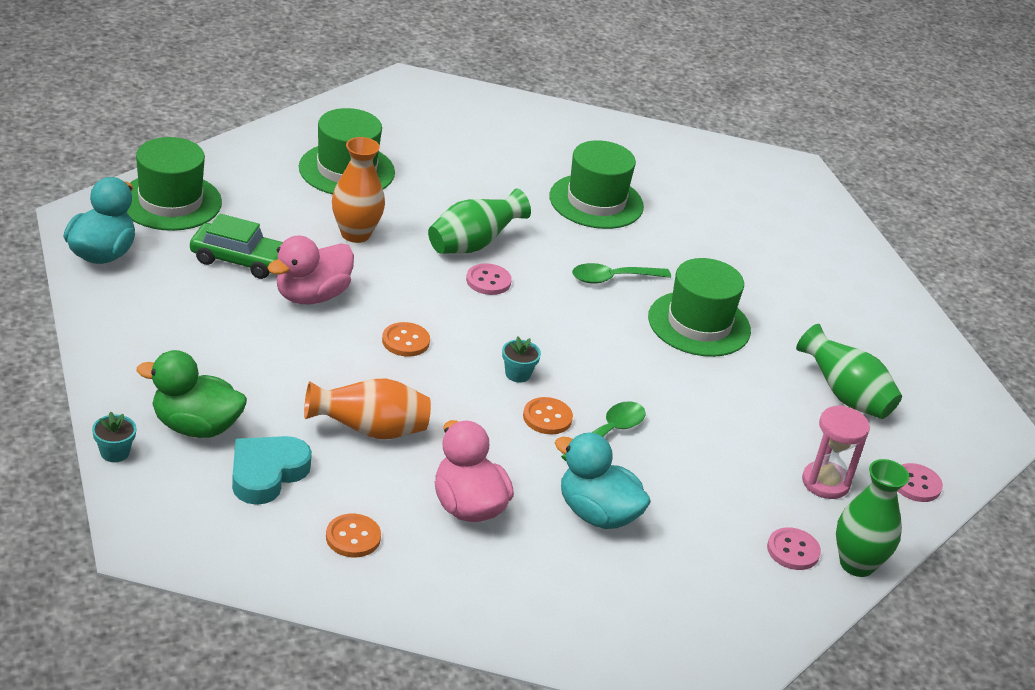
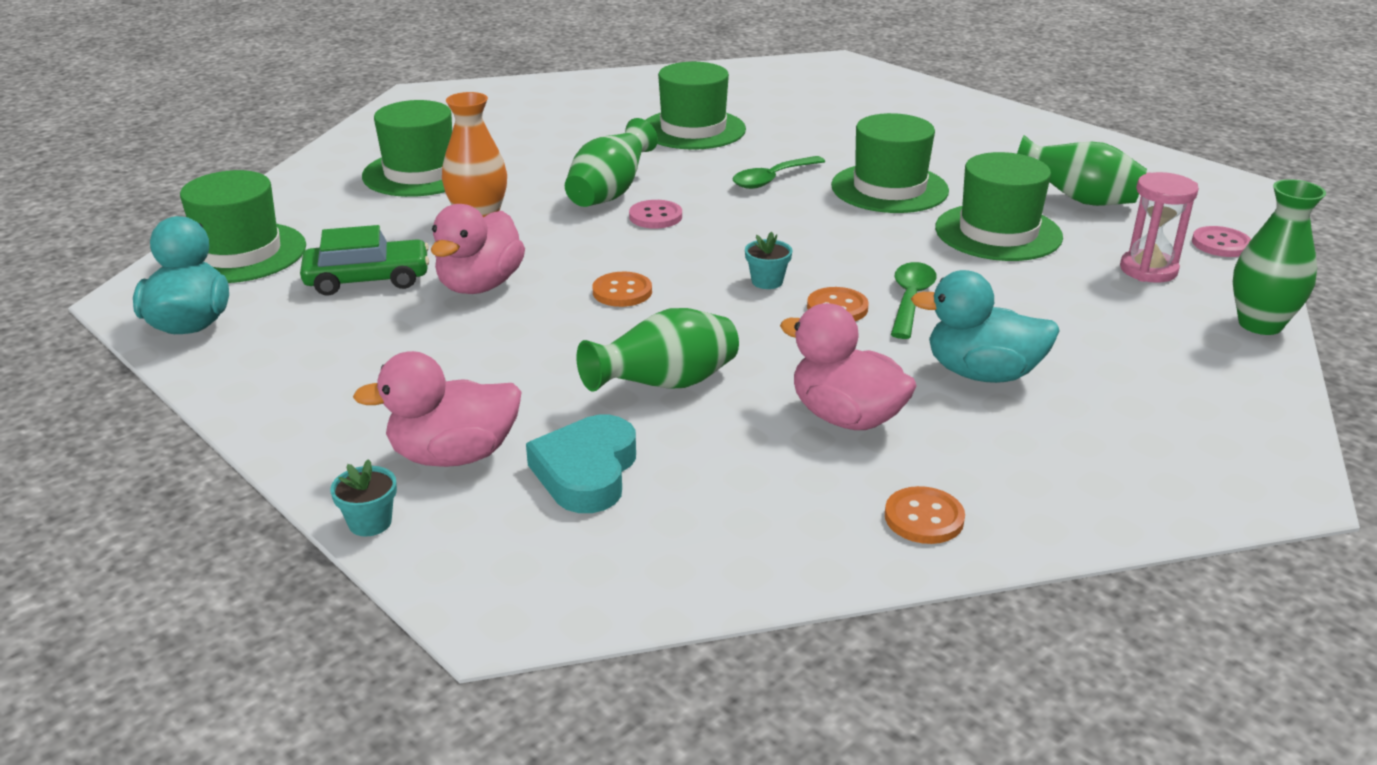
camera: 20 degrees left, 5 degrees down
green duck [137,350,247,438] -> pink duck [353,351,522,467]
orange vase [304,378,431,439] -> green vase [576,308,739,392]
orange button [326,514,381,557] -> orange button moved to [885,486,965,544]
pink button [767,527,821,570] -> none
none -> green hat [935,152,1063,261]

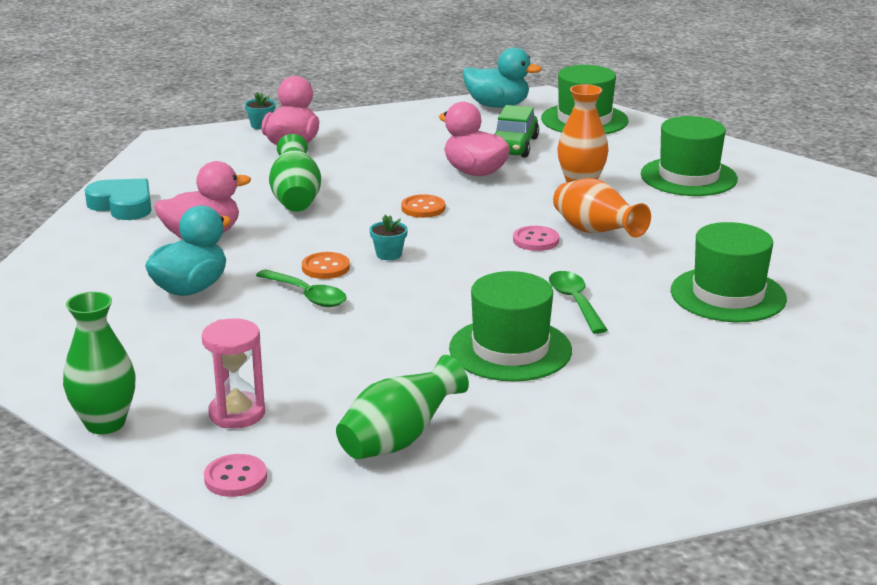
camera: 115 degrees right, 5 degrees down
turquoise heart [526,415,636,513] -> turquoise heart moved to [85,178,152,220]
green vase [565,118,658,207] -> orange vase [553,178,651,238]
orange button [885,486,965,544] -> none
green hat [935,152,1063,261] -> none

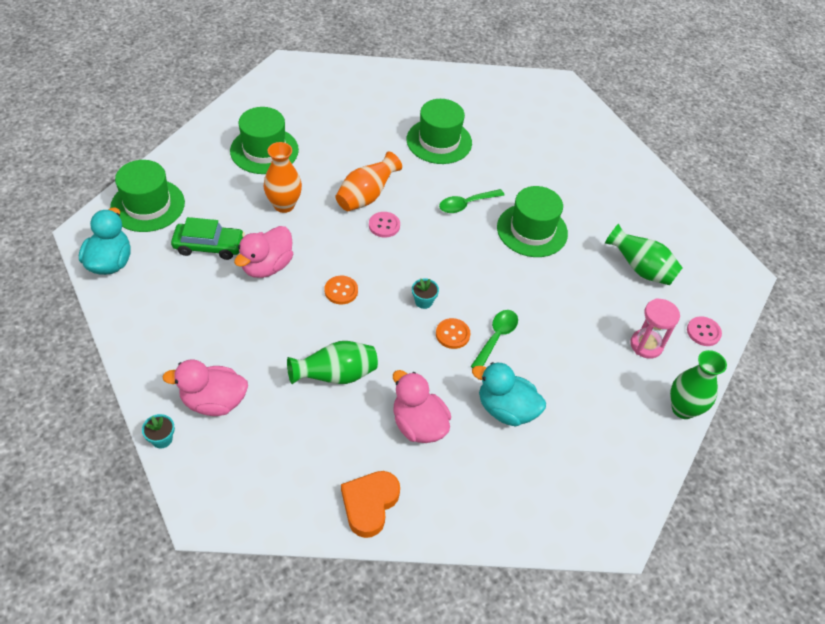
camera: 105 degrees left, 25 degrees up
turquoise heart [85,178,152,220] -> orange heart [341,471,400,538]

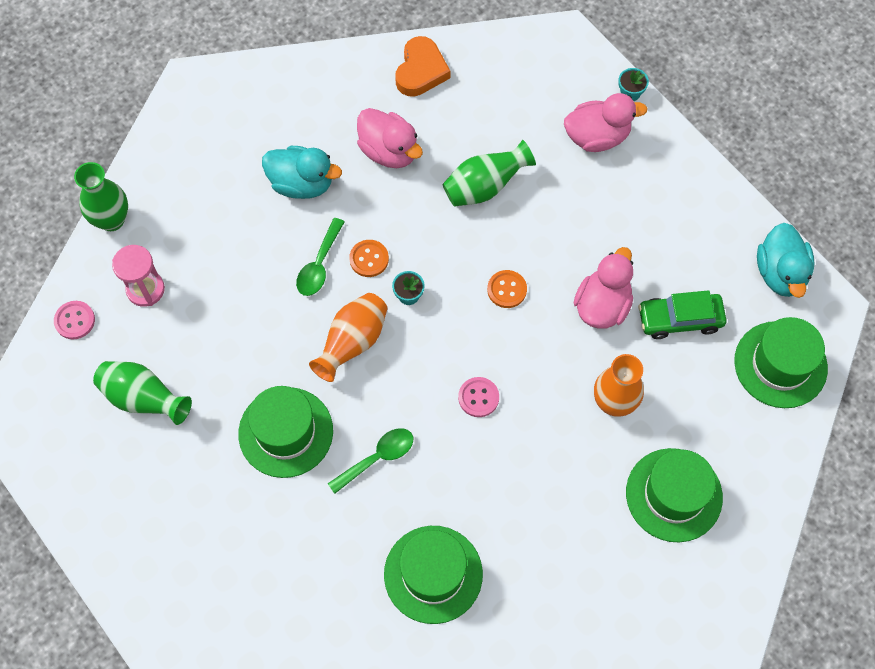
camera: 175 degrees right, 15 degrees up
orange vase [335,152,402,211] -> orange vase moved to [309,293,387,382]

